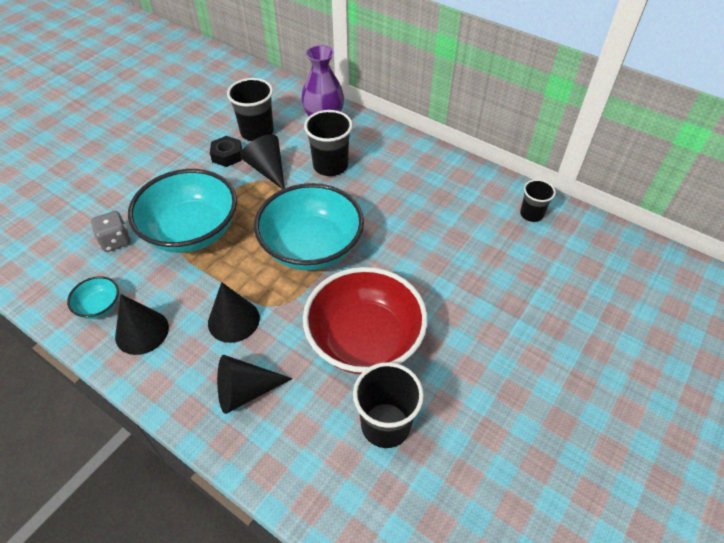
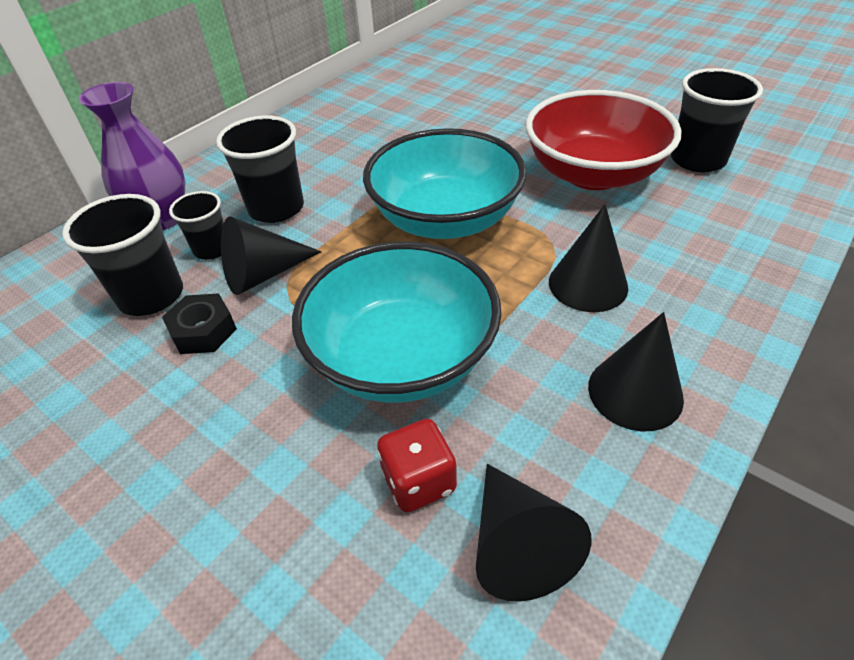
camera: 85 degrees left, 5 degrees down
turquoise bowl [67,276,119,319] -> none
grey dice [91,211,131,252] -> red dice [377,419,457,512]
black cone [217,354,293,414] -> black cone moved to [476,464,591,602]
black cup [520,179,556,222] -> black cup moved to [169,191,224,260]

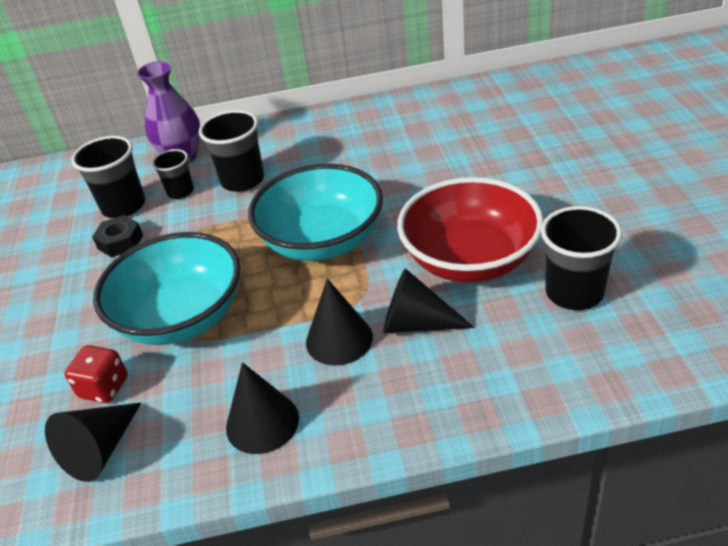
camera: 45 degrees right, 5 degrees down
black cone [221,216,322,295] -> black cone moved to [383,268,475,333]

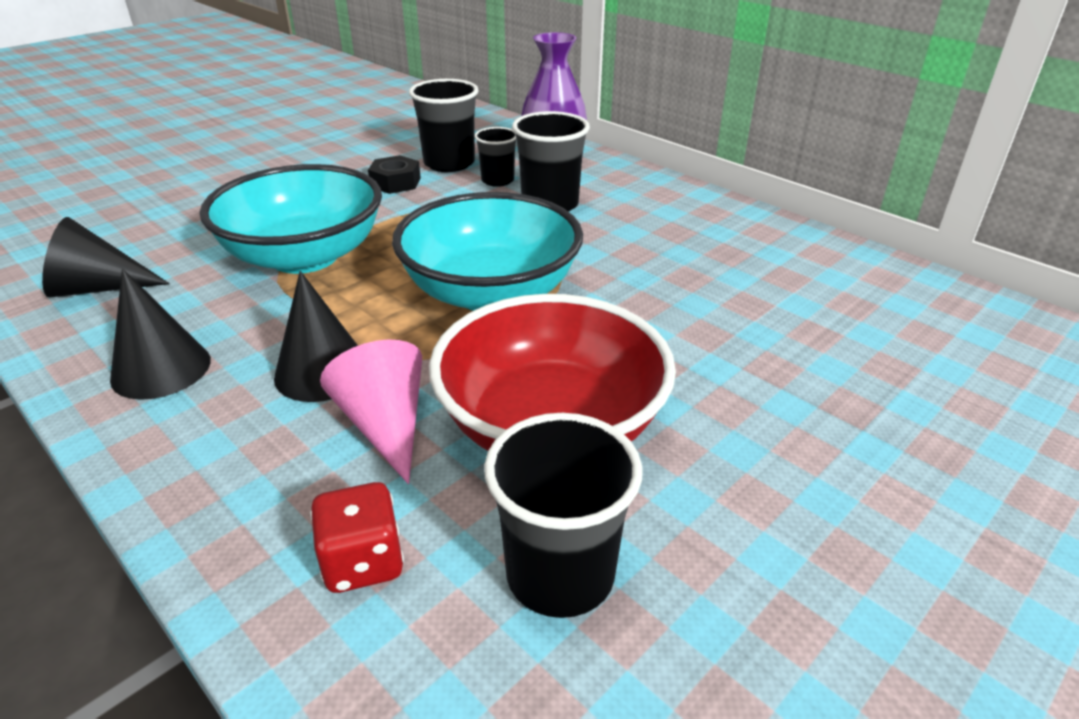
camera: 50 degrees right, 5 degrees down
red dice [65,345,128,403] -> red dice moved to [310,482,404,593]
black cone [383,268,475,333] -> pink cone [320,340,422,484]

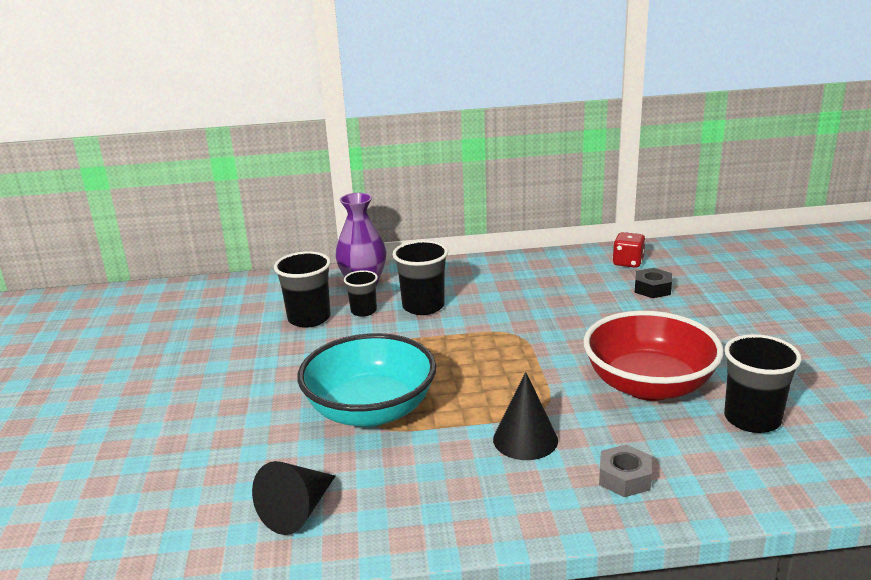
camera: 50 degrees left, 10 degrees down
black cone [110,269,211,400] -> none
red dice [310,482,404,593] -> red dice moved to [612,232,646,268]
pink cone [320,340,422,484] -> none
black nut [368,155,421,194] -> black nut moved to [635,268,672,298]
turquoise bowl [392,192,583,311] -> none
none -> grey nut [599,444,652,497]

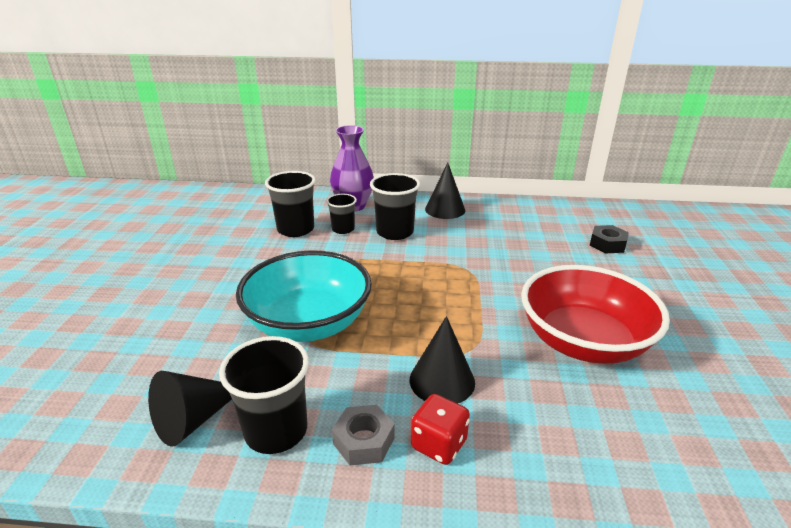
camera: 10 degrees right, 5 degrees up
grey nut [599,444,652,497] -> grey nut moved to [332,405,395,465]
red dice [612,232,646,268] -> red dice moved to [411,394,470,465]
black cup [724,334,802,433] -> black cup moved to [219,336,309,454]
none -> black cone [425,163,465,219]

